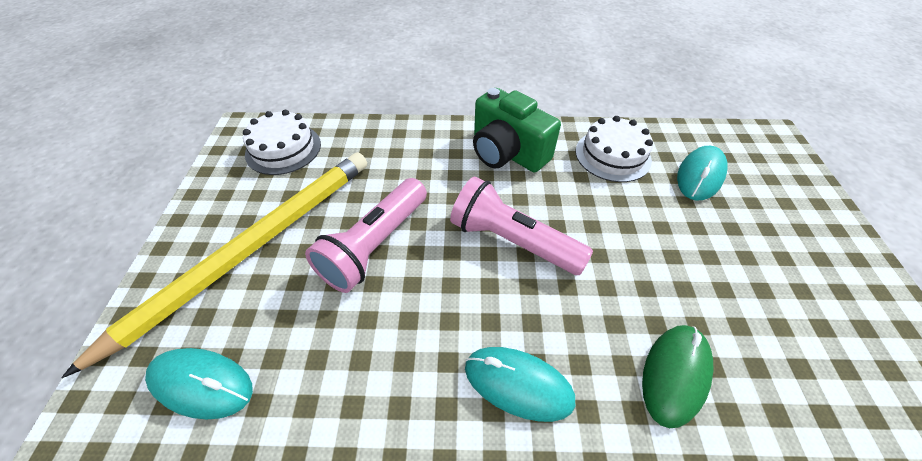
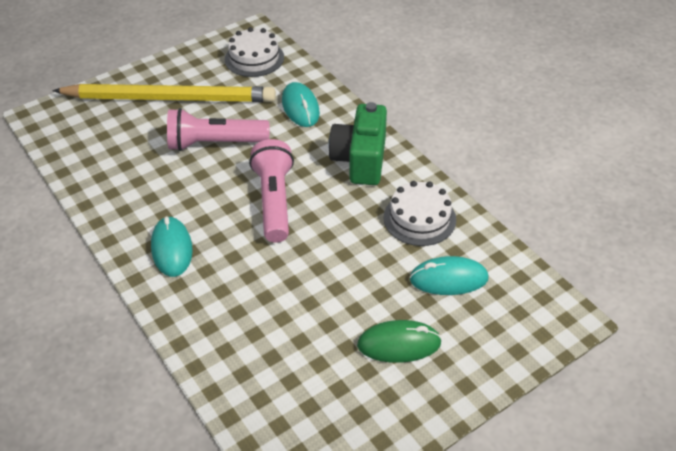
camera: 55 degrees right, 5 degrees down
turquoise mouse [145,348,253,420] -> turquoise mouse moved to [282,82,320,127]
green mouse [642,325,713,428] -> green mouse moved to [357,320,442,363]

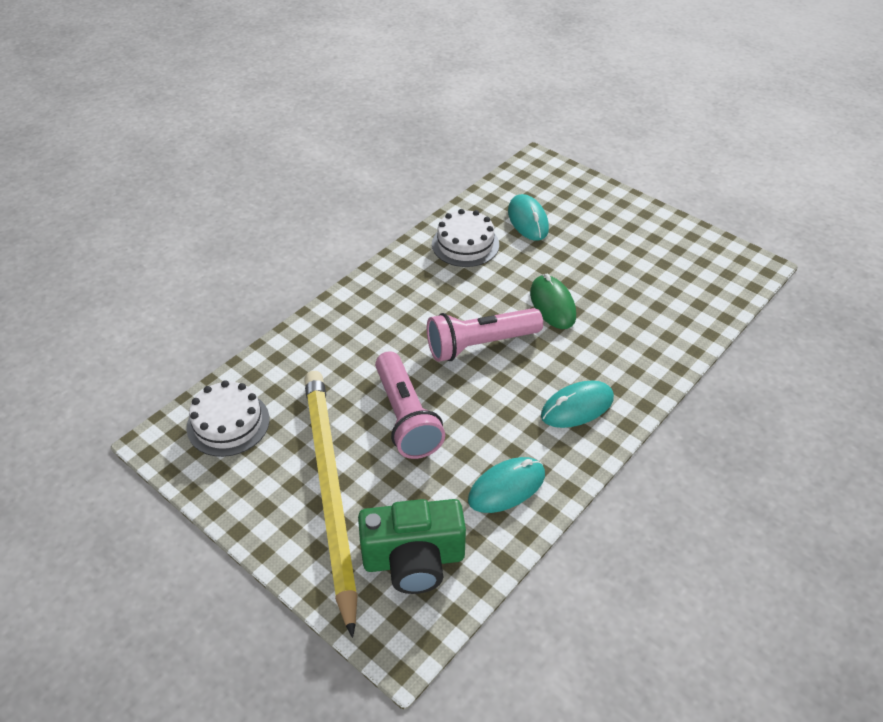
camera: 105 degrees left, 0 degrees up
turquoise mouse [282,82,320,127] -> turquoise mouse moved to [468,457,545,513]
green camera [329,102,387,185] -> green camera moved to [358,499,466,594]
green mouse [357,320,442,363] -> green mouse moved to [530,274,576,329]

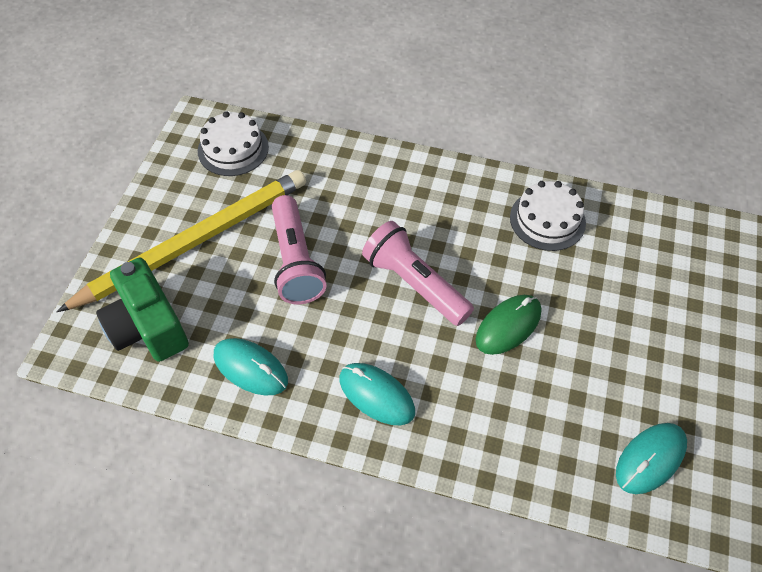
camera: 65 degrees right, 10 degrees up
pink flashlight [375,351,445,459] -> pink flashlight turned 60 degrees counterclockwise [272,195,326,304]
turquoise mouse [508,194,549,241] -> turquoise mouse moved to [616,423,687,494]

